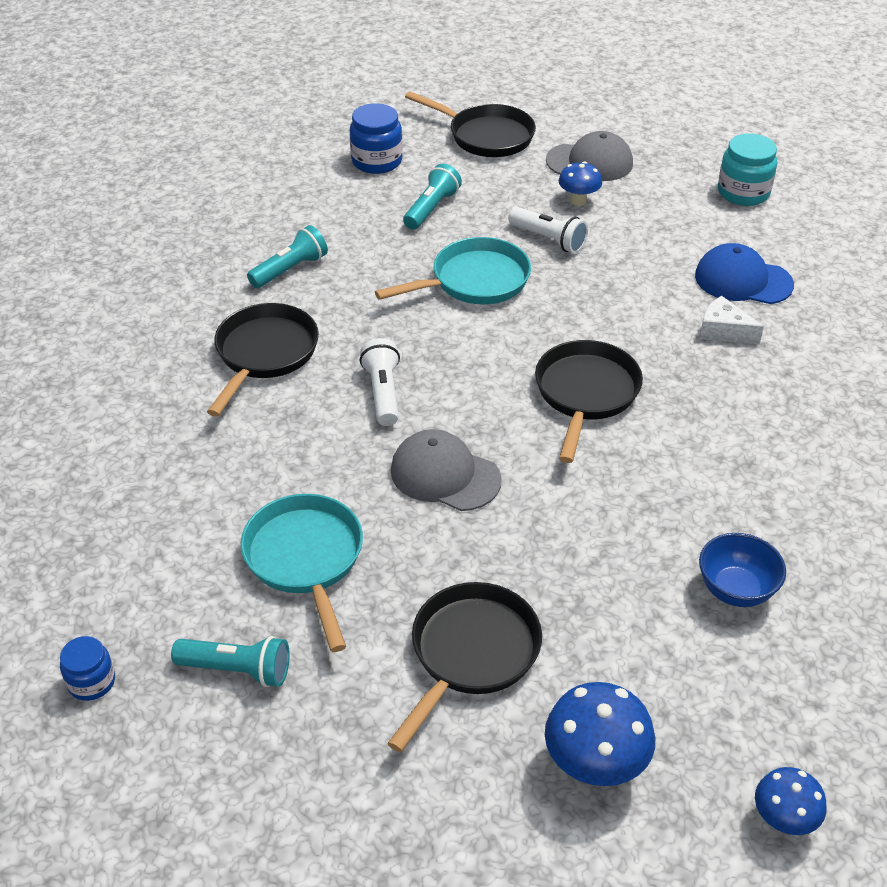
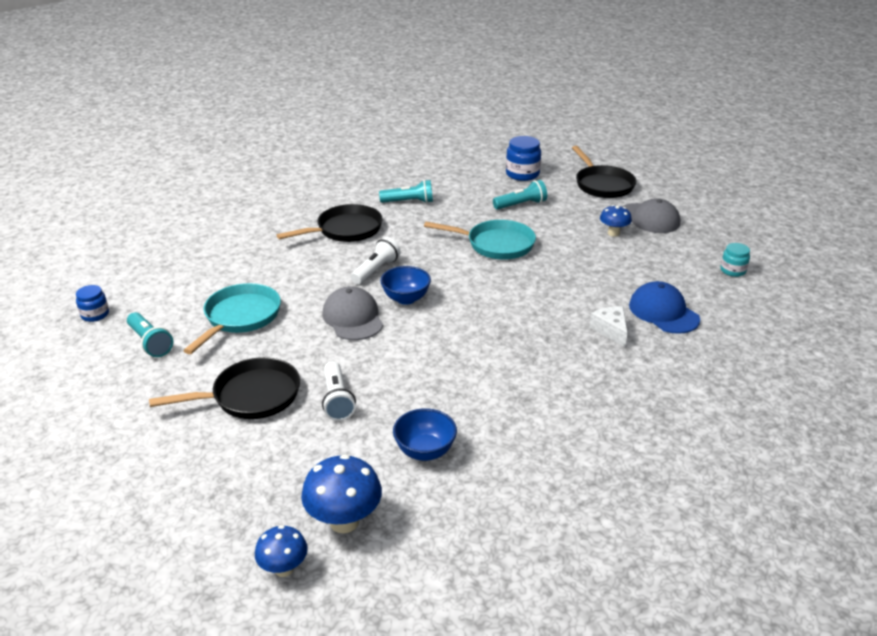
camera: 40 degrees right, 10 degrees down
white flashlight [508,207,588,253] -> white flashlight moved to [322,361,356,421]
black pan [535,340,643,463] -> none
blue mushroom [545,682,655,786] -> blue mushroom moved to [301,454,382,533]
turquoise jar [718,133,777,206] -> turquoise jar [720,243,750,277], size x0.62
none -> blue bowl [380,266,431,305]

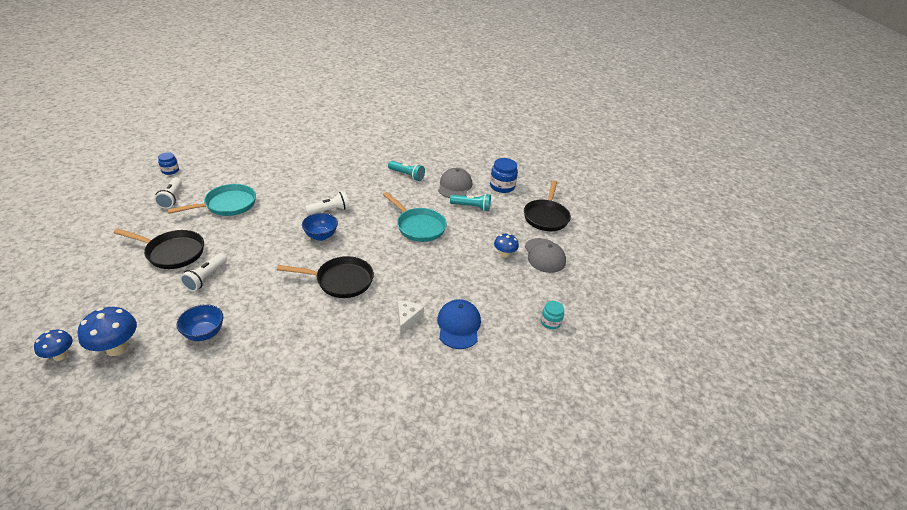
camera: 30 degrees right, 5 degrees up
turquoise flashlight [127,312,173,357] -> white flashlight [154,178,182,209]
black pan [277,204,383,242] -> black pan moved to [277,256,374,298]
grey cap [322,286,383,340] -> grey cap moved to [438,168,472,198]

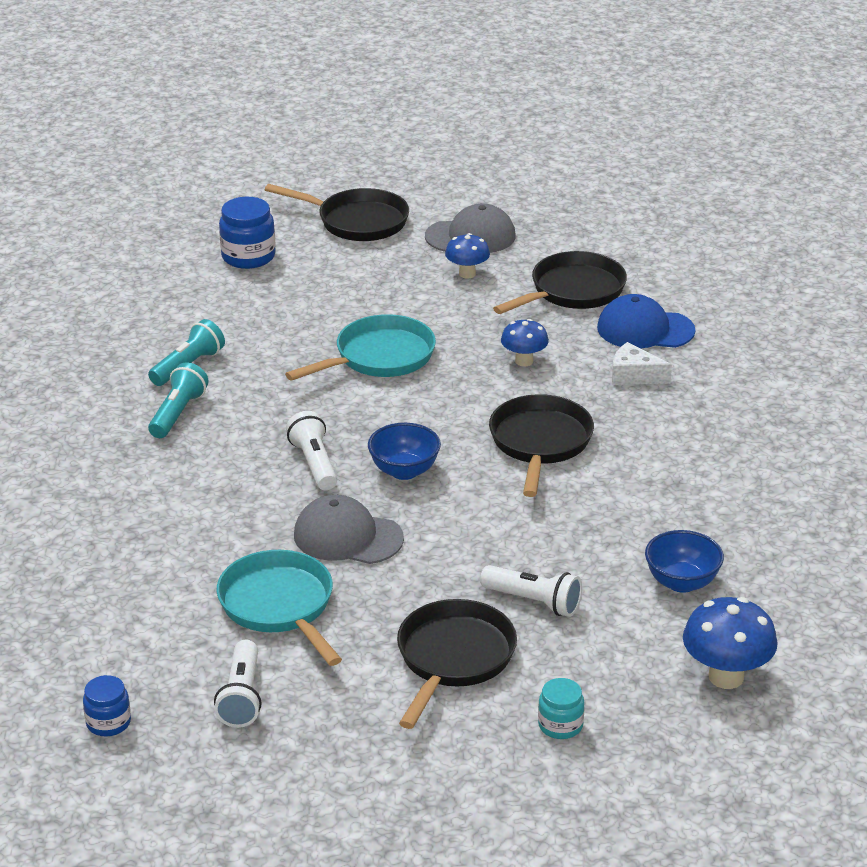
camera: 80 degrees left, 5 degrees down
blue mushroom [34,330,73,361] -> blue mushroom moved to [501,319,549,367]
white flashlight [154,178,182,209] -> white flashlight turned 90 degrees clockwise [214,640,262,728]
grey cap [438,168,472,198] -> grey cap moved to [294,495,404,564]
turquoise flashlight [450,194,491,211] -> turquoise flashlight moved to [148,362,208,438]
turquoise jar [541,301,564,329] -> turquoise jar moved to [538,678,584,739]
none -> black pan [493,251,627,314]

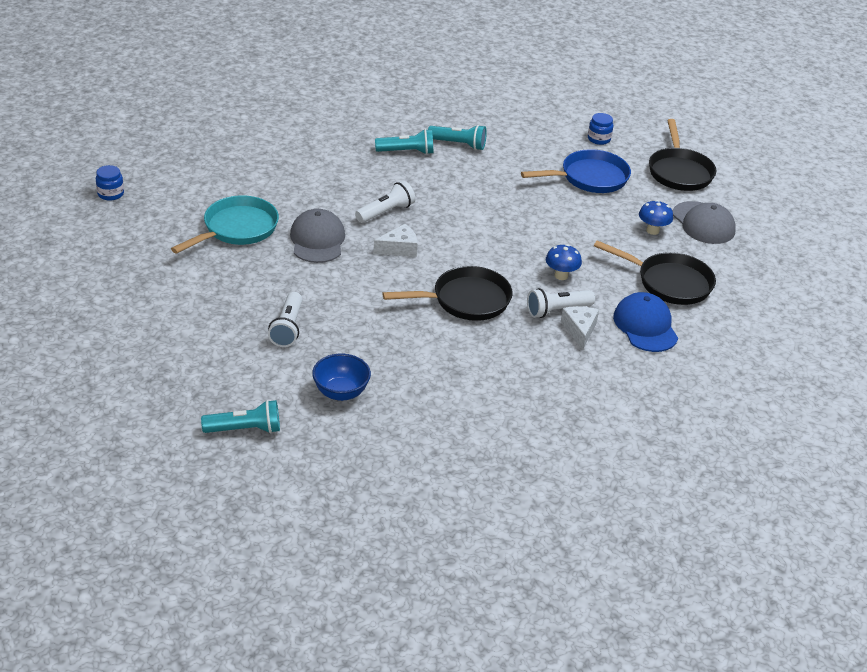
camera: 65 degrees right, 5 degrees up
white flashlight [214,640,262,728] -> white flashlight moved to [527,288,595,318]
blue jar [219,197,276,269] -> blue jar [588,113,613,145], size x0.62
turquoise pan [285,314,436,381] -> none
blue bowl [368,423,441,480] -> white cheese [373,224,418,257]
black pan [397,599,517,729] -> none
turquoise jar [538,678,584,739] -> none
blue mushroom [683,597,778,689] -> turquoise flashlight [201,400,280,434]
none -> blue pan [521,149,631,193]

